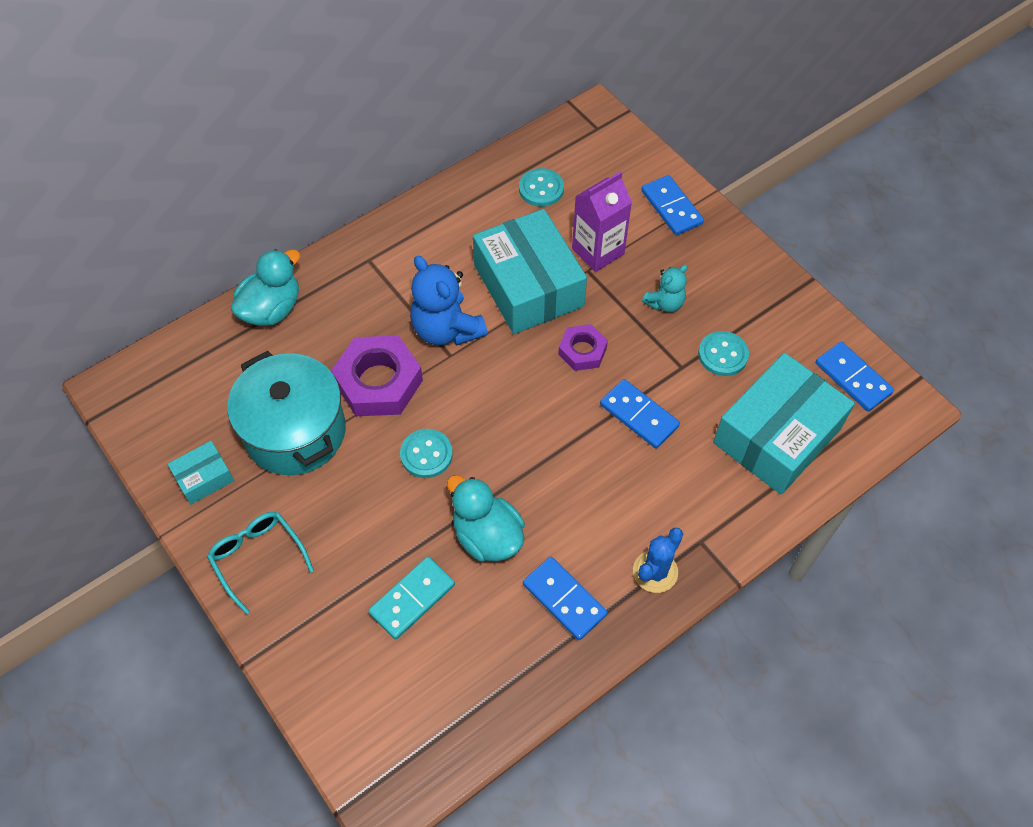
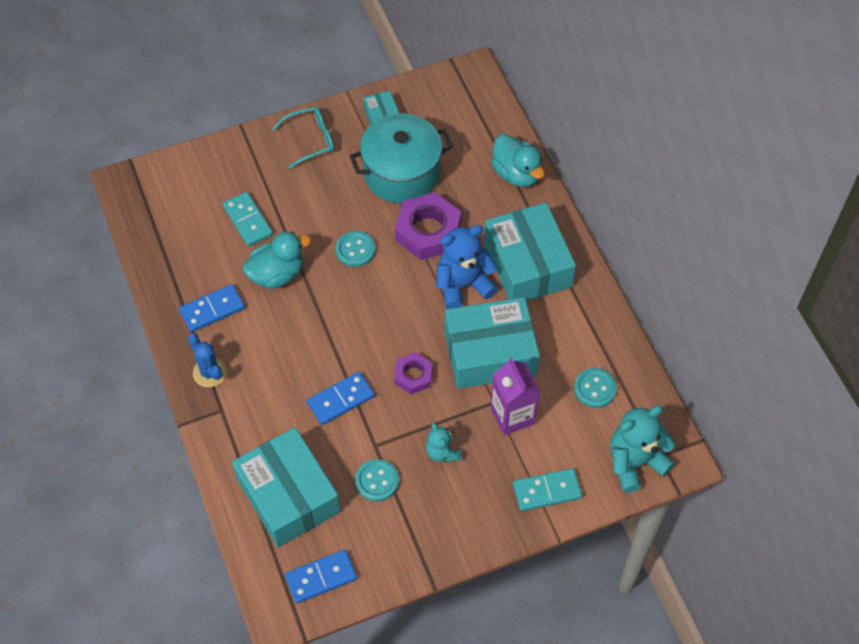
camera: 105 degrees right, 0 degrees up
blue domino [641,175,704,236] -> turquoise domino [513,468,582,511]
none -> turquoise box [484,203,576,301]
none -> turquoise teddy bear [610,406,675,493]

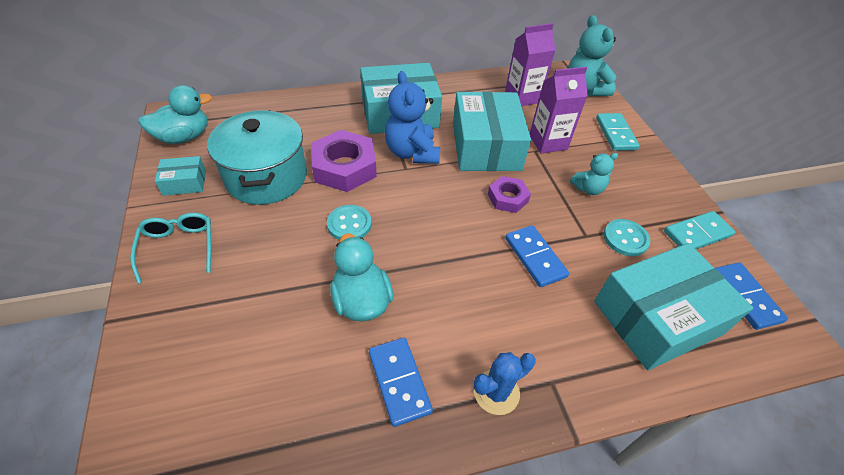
camera: 85 degrees left, 10 degrees down
turquoise domino [223,192,273,247] -> turquoise domino moved to [664,211,736,249]
turquoise duck [491,134,545,187] -> turquoise duck moved to [138,85,212,144]
turquoise button [574,368,617,408] -> purple carton [505,23,556,106]

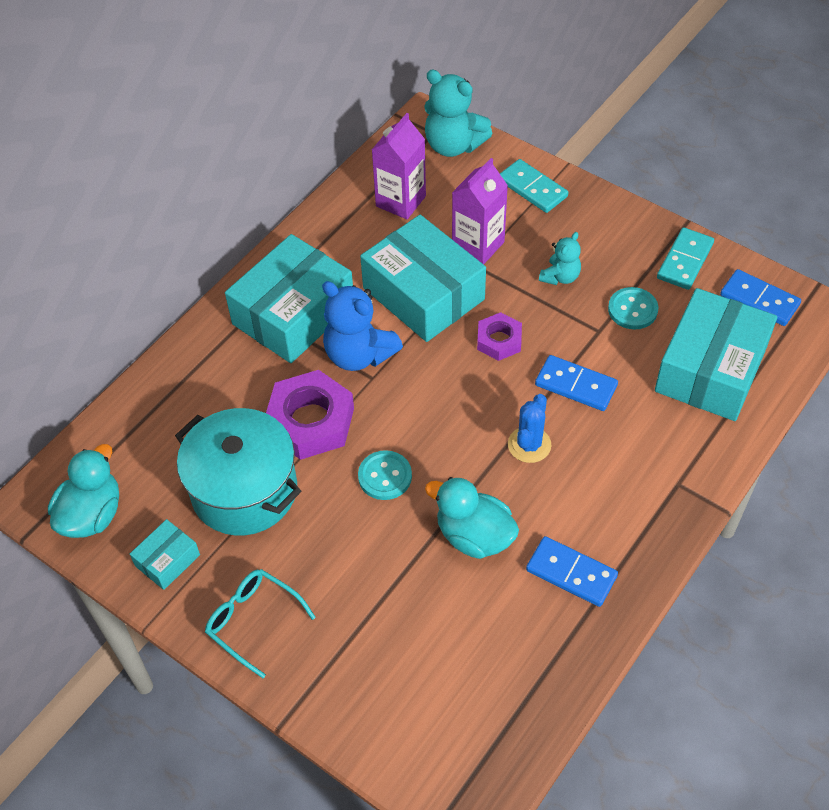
camera: 35 degrees left, 5 degrees up
blue cactus [474,352,536,415] -> blue cactus moved to [508,394,551,463]

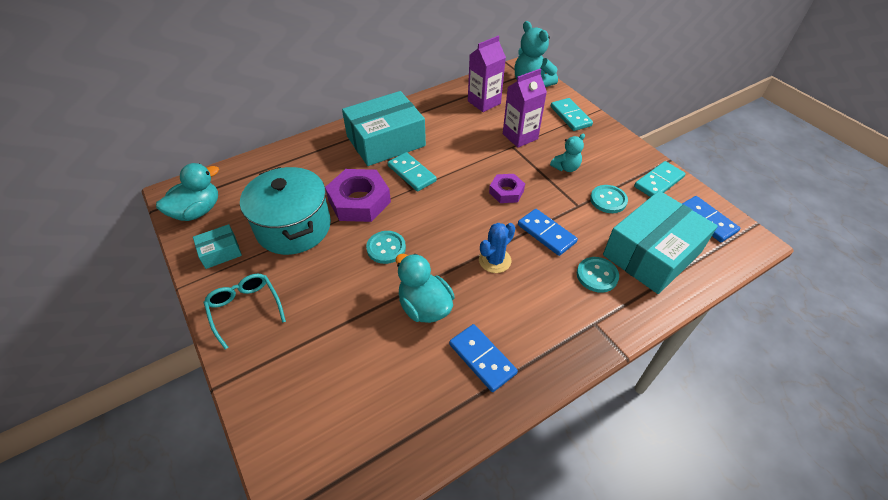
camera: 20 degrees right, 5 degrees down
blue teddy bear [322,281,403,371] -> turquoise domino [388,152,437,192]
turquoise box [360,215,486,342] -> none
none -> turquoise button [577,257,619,293]

